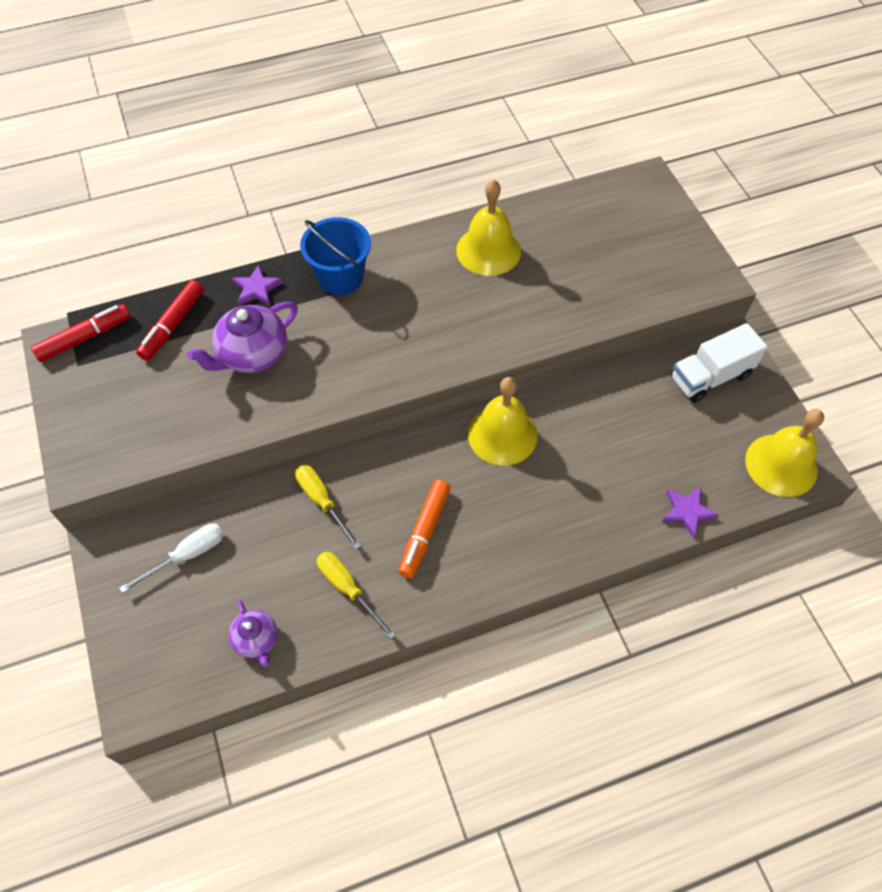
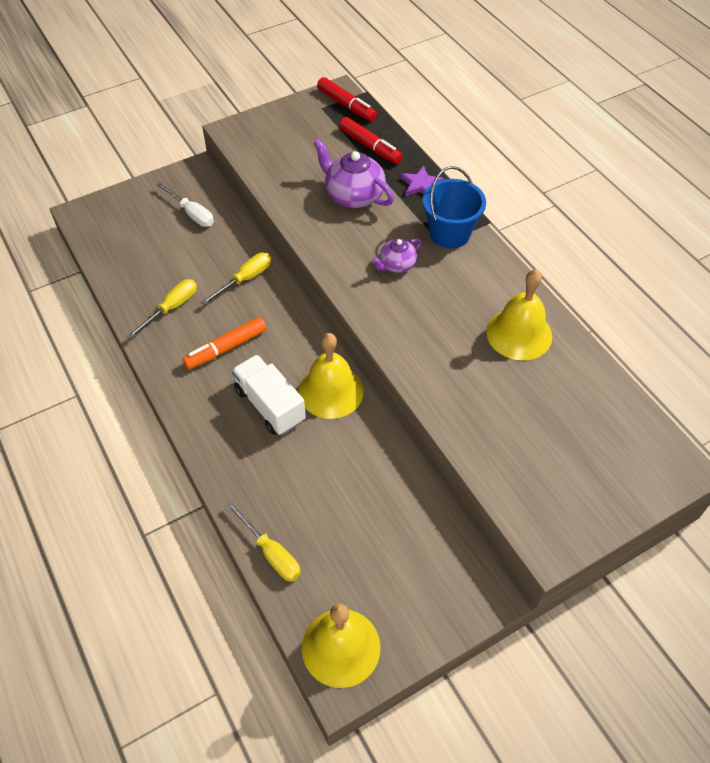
camera: 80 degrees right, 5 degrees down
red marker [136,280,204,361] -> red marker turned 150 degrees counterclockwise [339,117,403,164]
purple teapot [228,600,277,667] -> purple teapot moved to [372,238,422,273]
orange marker [398,480,450,578] -> orange marker turned 45 degrees counterclockwise [182,317,266,369]
purple star [662,487,719,538] -> yellow screwdriver [226,501,301,582]
white truck [671,323,768,403] -> white truck moved to [232,355,306,435]

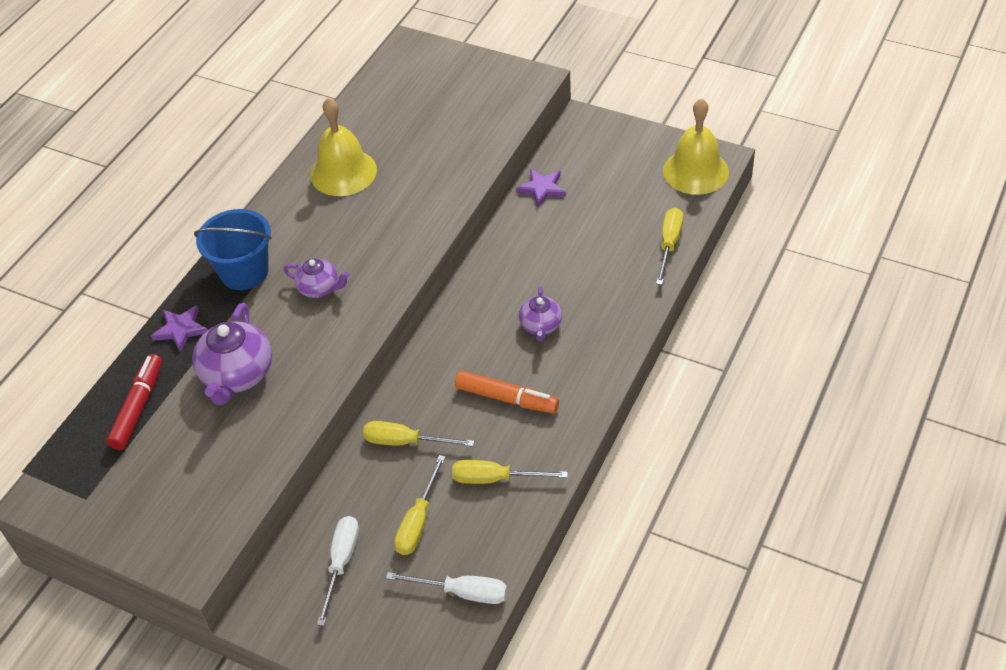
camera: 120 degrees left, 5 degrees down
white truck [232,355,306,435] -> purple teapot [519,286,562,341]
yellow bell [299,333,364,419] -> none
red marker [317,77,377,121] -> none
none -> white screwdriver [386,572,507,604]
none -> yellow screwdriver [394,455,446,555]
none -> purple star [516,169,566,207]

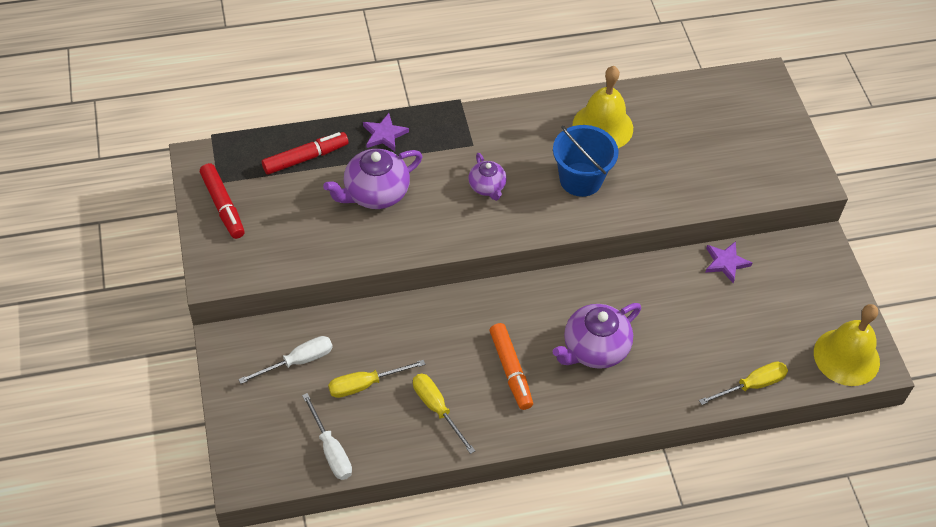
camera: 45 degrees right, 5 degrees up
blue bucket [194,209,272,290] -> blue bucket moved to [553,125,618,197]
yellow screwdriver [363,421,474,447] -> none
purple teapot [519,286,562,341] -> purple teapot [552,303,641,369], size x1.71
none -> red marker [200,163,245,239]

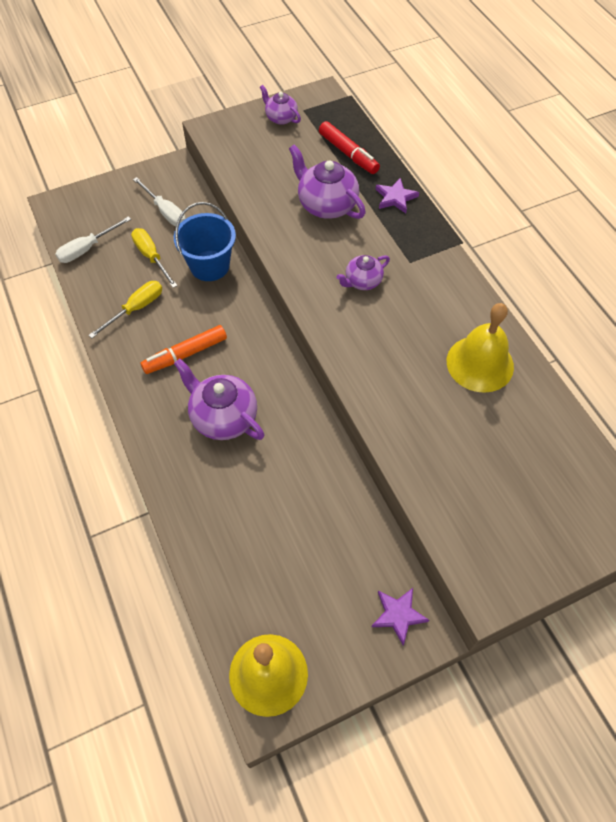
camera: 80 degrees right, 5 degrees up
red marker [200,163,245,239] -> purple teapot [260,85,301,125]
blue bucket [553,125,618,197] -> blue bucket moved to [174,202,236,281]
yellow screwdriver [699,361,788,405] -> none
purple star [705,241,752,283] -> purple star moved to [372,588,429,645]

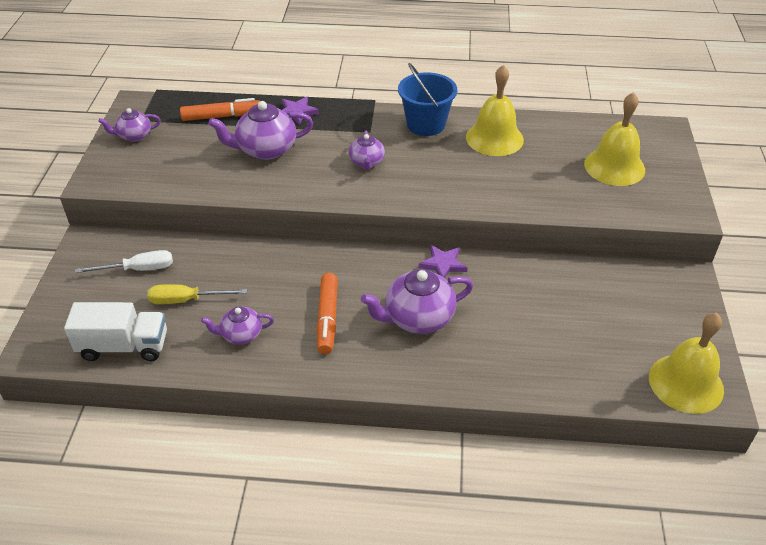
camera: 60 degrees left, 15 degrees down
white screwdriver [55,216,131,263] -> white truck [64,302,167,361]
yellow screwdriver [89,281,162,338] -> purple teapot [201,307,274,345]
blue bucket [174,202,236,281] -> blue bucket moved to [398,63,457,136]
red marker [319,121,380,174] -> orange marker [180,98,260,121]
purple star [372,588,429,645] -> purple star moved to [419,245,467,278]
none -> yellow bell [584,92,645,186]

